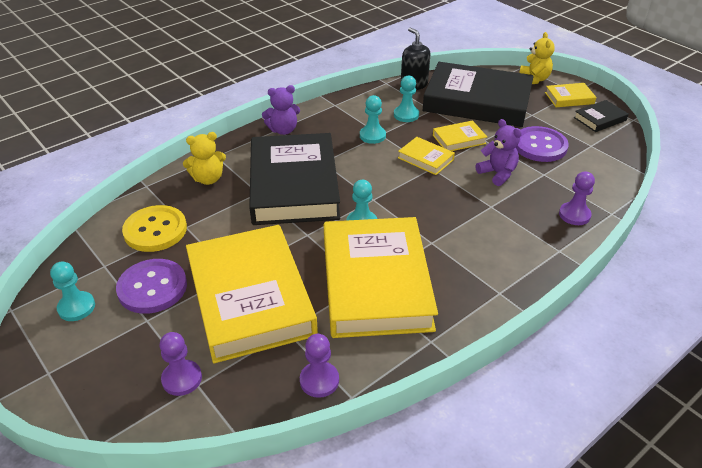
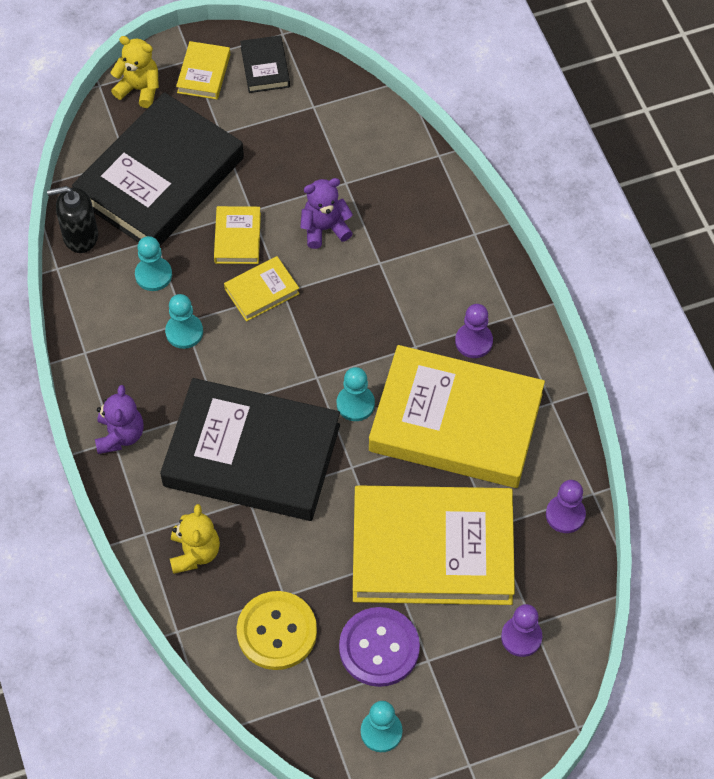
camera: 70 degrees left, 20 degrees up
purple button [515,126,569,162] -> none
purple pawn [559,171,595,225] -> purple pawn moved to [455,304,493,358]

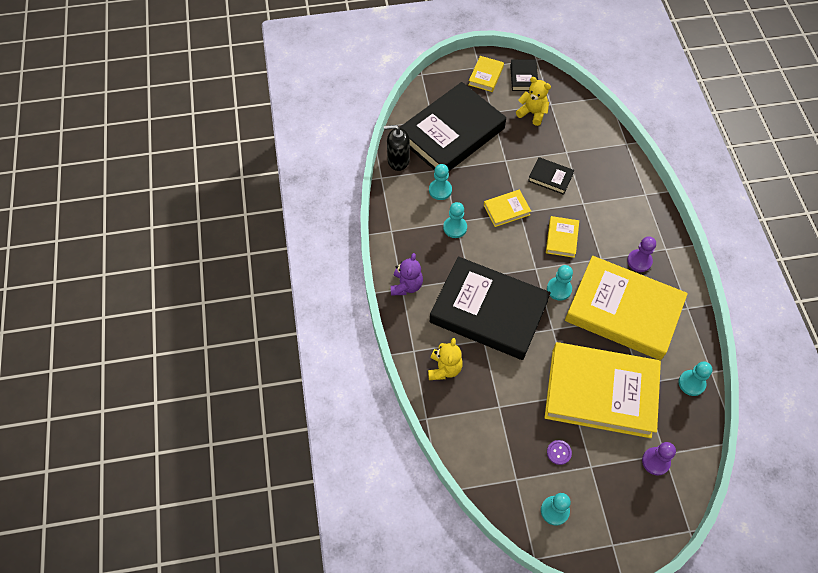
camera: 10 degrees right, 0 degrees up
yellow teddy bear [110,36,159,108] -> yellow teddy bear moved to [516,77,551,126]
yellow book [214,206,261,264] -> yellow book moved to [546,216,579,258]
yellow button [237,591,317,670] -> none
purple teddy bear [300,178,353,249] -> black book [528,157,574,195]
purple button [339,607,420,687] -> purple button [547,440,572,465], size x0.45
purple pawn [546,480,586,533] -> turquoise pawn [679,362,713,396]

